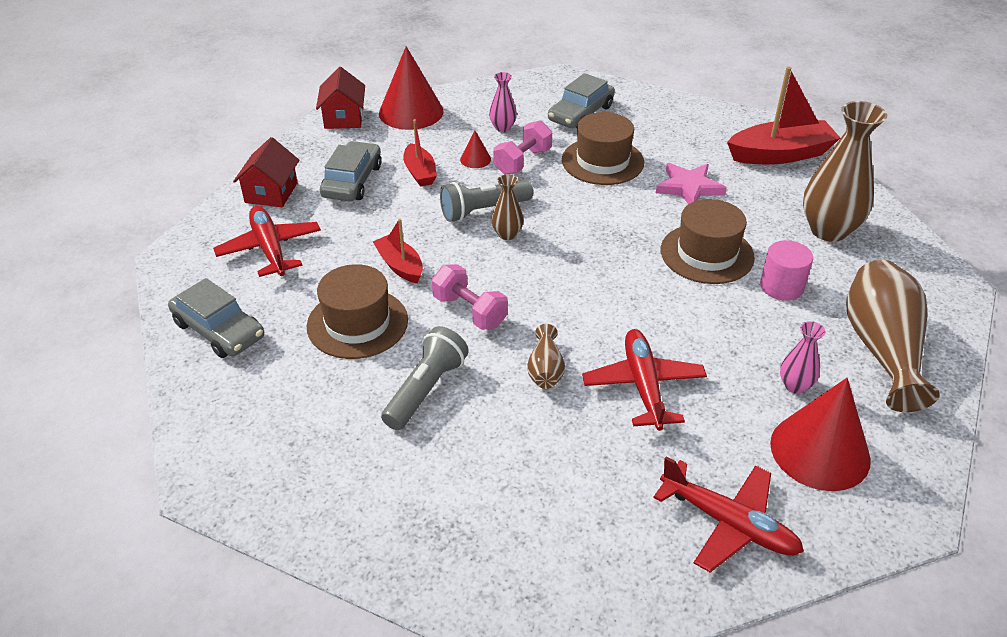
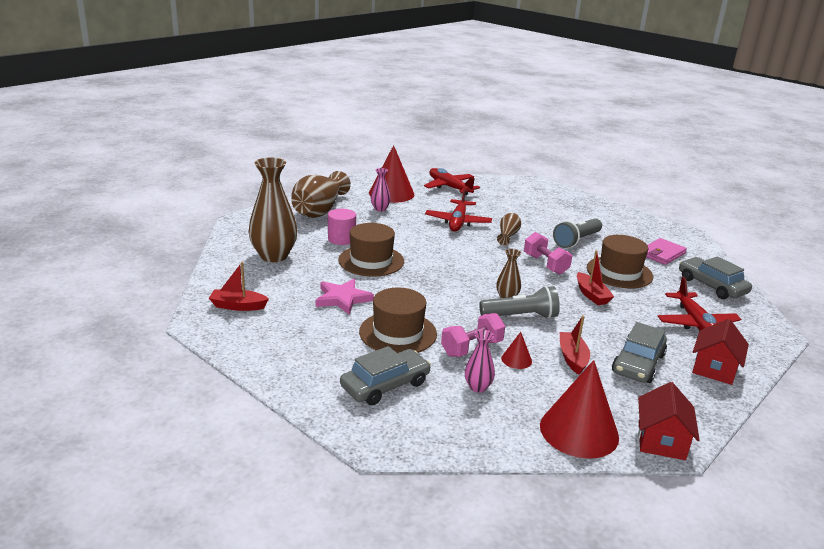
camera: 165 degrees left, 15 degrees down
red boat [727,67,840,164] -> red boat [209,262,269,311], size x0.57
none -> pink wallet [646,238,687,265]

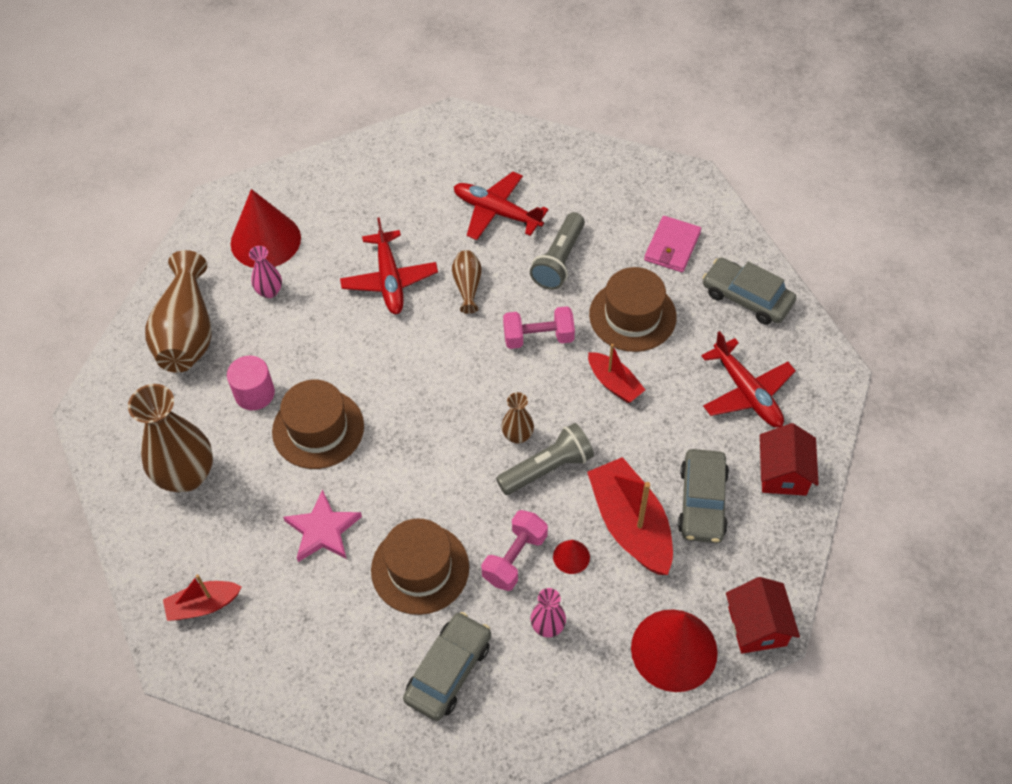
camera: 20 degrees left, 30 degrees up
red plane [424,168,480,195] -> red plane moved to [454,172,549,240]
pink dumbbell [524,232,572,274] -> pink dumbbell turned 45 degrees counterclockwise [503,306,575,349]
red boat [560,315,590,375] -> red boat [587,457,673,575], size x1.76

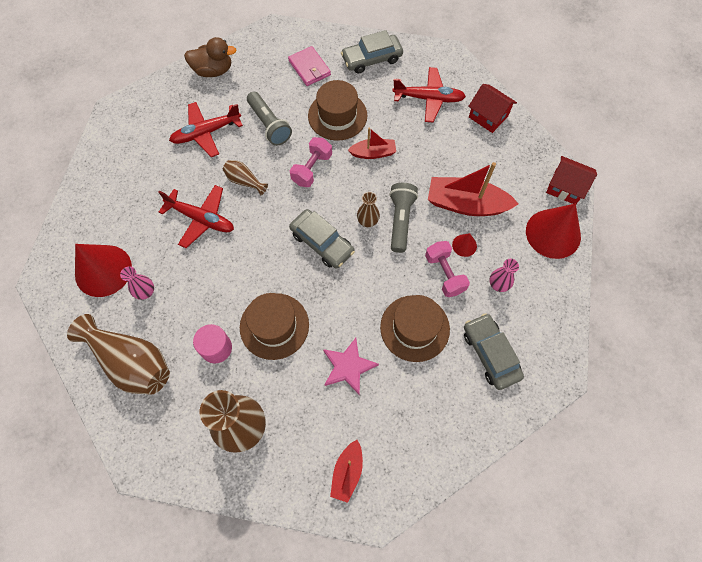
camera: 55 degrees left, 10 degrees up
grey car [678,449,729,543] -> grey car moved to [289,209,355,269]
none -> brown duck [184,37,237,77]

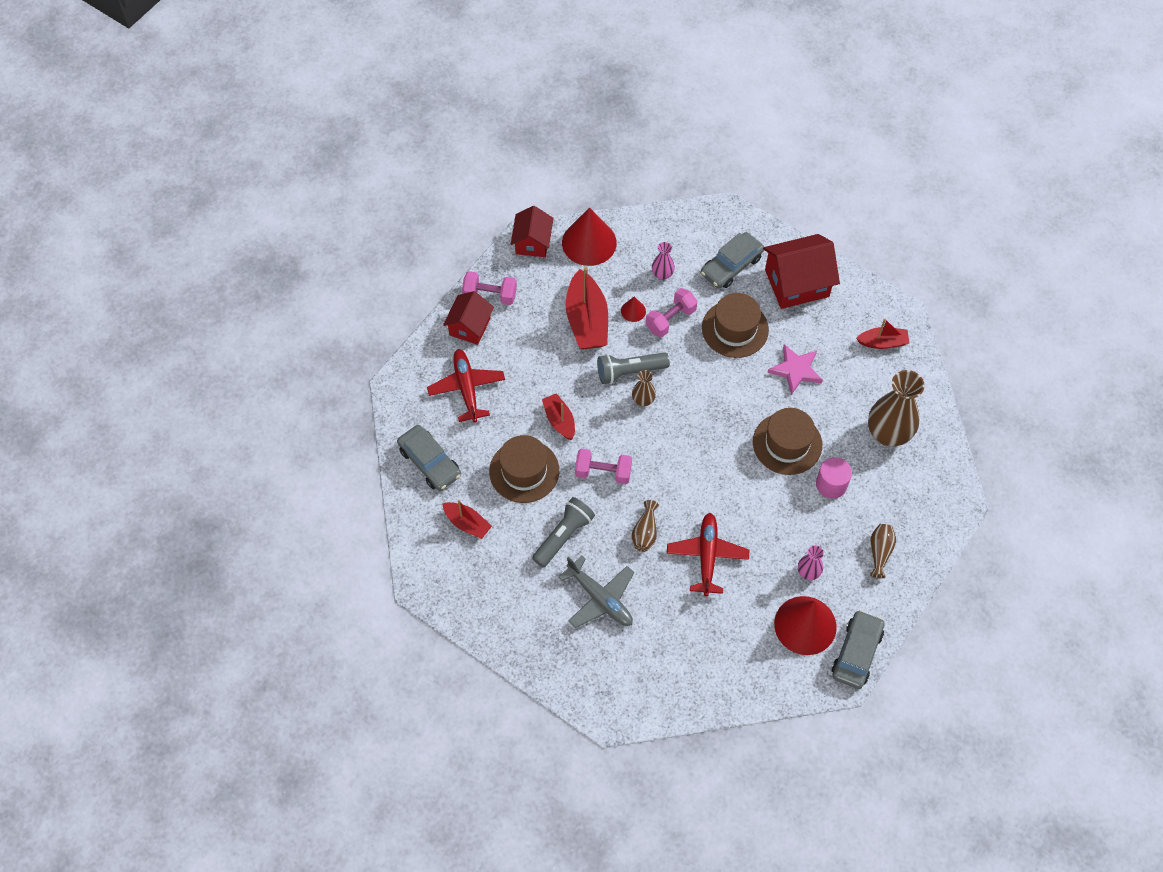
camera: 110 degrees left, 5 degrees down
brown vase [67,314,170,395] -> brown vase [870,524,896,579], size x0.49
red plane [169,102,243,157] -> grey plane [558,556,634,628]
brown duck [184,37,237,77] -> none
pink wallet [288,46,331,86] -> red boat [442,500,492,539]
grey car [289,209,355,269] -> grey car moved to [832,610,885,689]
none -> pink dumbbell [462,271,517,305]
none -> red house [763,234,840,309]

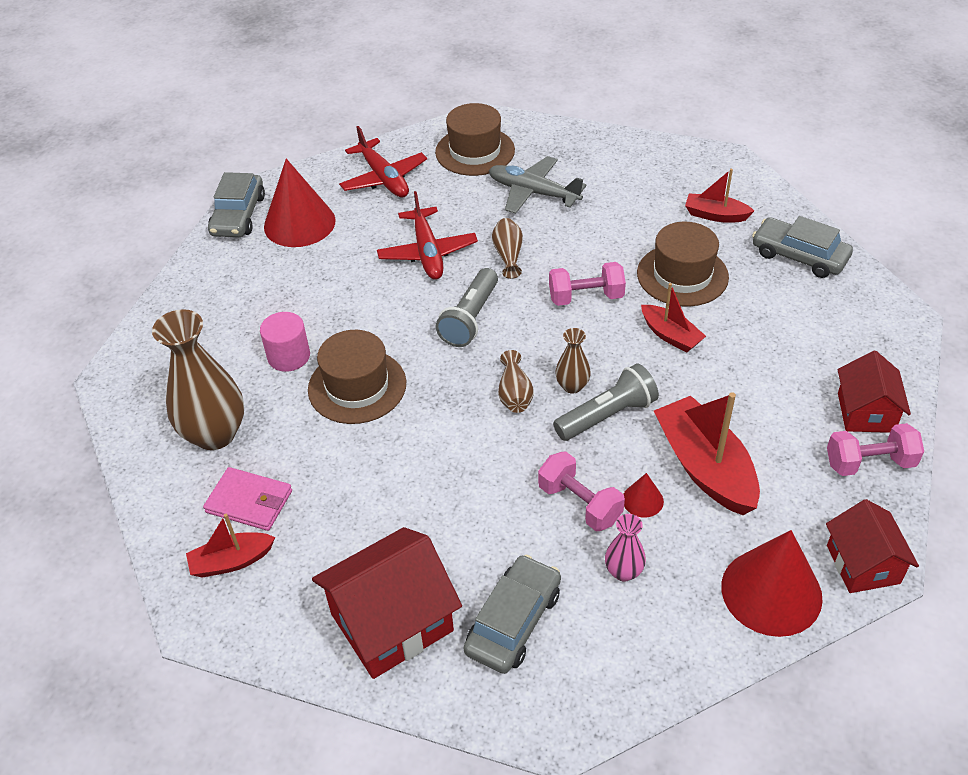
camera: 165 degrees right, 15 degrees down
red plane [427,349,505,423] -> red plane moved to [339,126,427,198]
grey flashlight [532,497,595,568] -> grey flashlight moved to [435,268,498,347]
pink dumbbell [646,288,698,337] -> pink dumbbell turned 75 degrees counterclockwise [538,451,625,531]
brown hat [702,293,769,358] -> brown hat moved to [435,103,515,176]
pink star [767,344,822,395] -> none
pink vase [798,545,824,580] -> none
brown vase [870,524,896,579] -> brown vase moved to [498,350,533,413]
none -> pink wallet [203,467,292,531]

